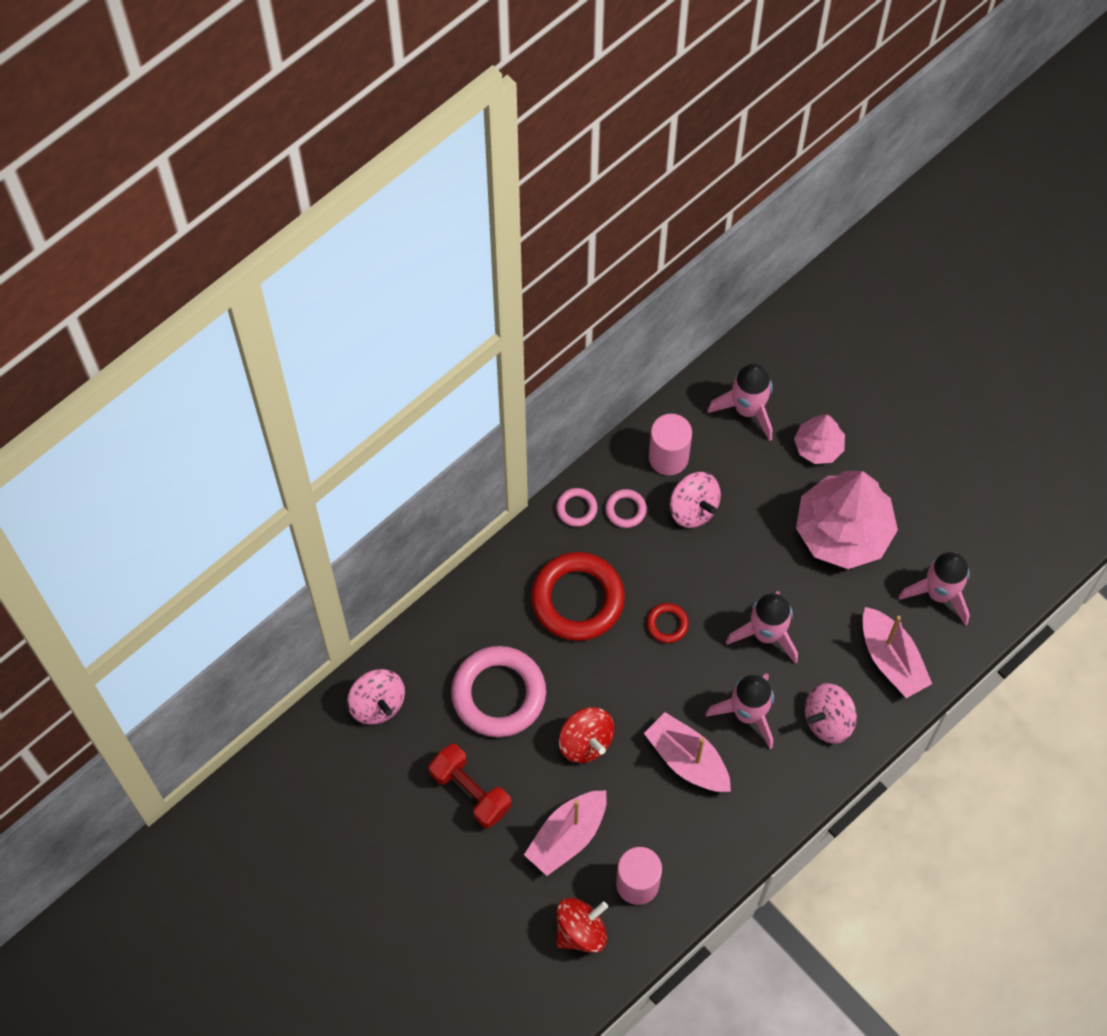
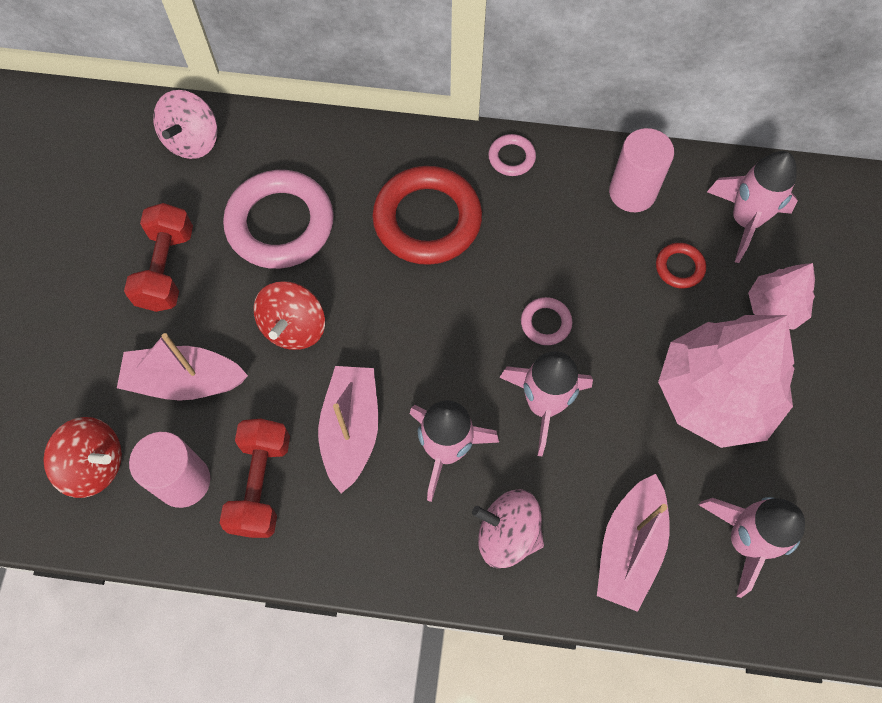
camera: 50 degrees right, 0 degrees up
pink ring [605,489,647,528] -> pink ring moved to [521,297,572,345]
red ring [647,603,689,643] -> red ring moved to [656,243,706,288]
pink spinning top [670,472,721,528] -> none
none -> red dumbbell [220,419,290,538]

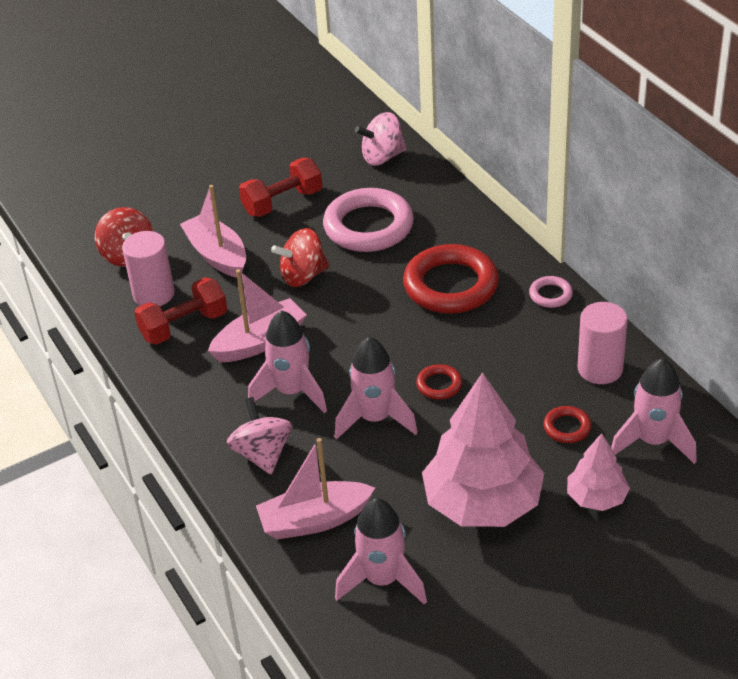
camera: 55 degrees right, 25 degrees down
pink ring [521,297,572,345] -> red ring [416,364,462,400]

